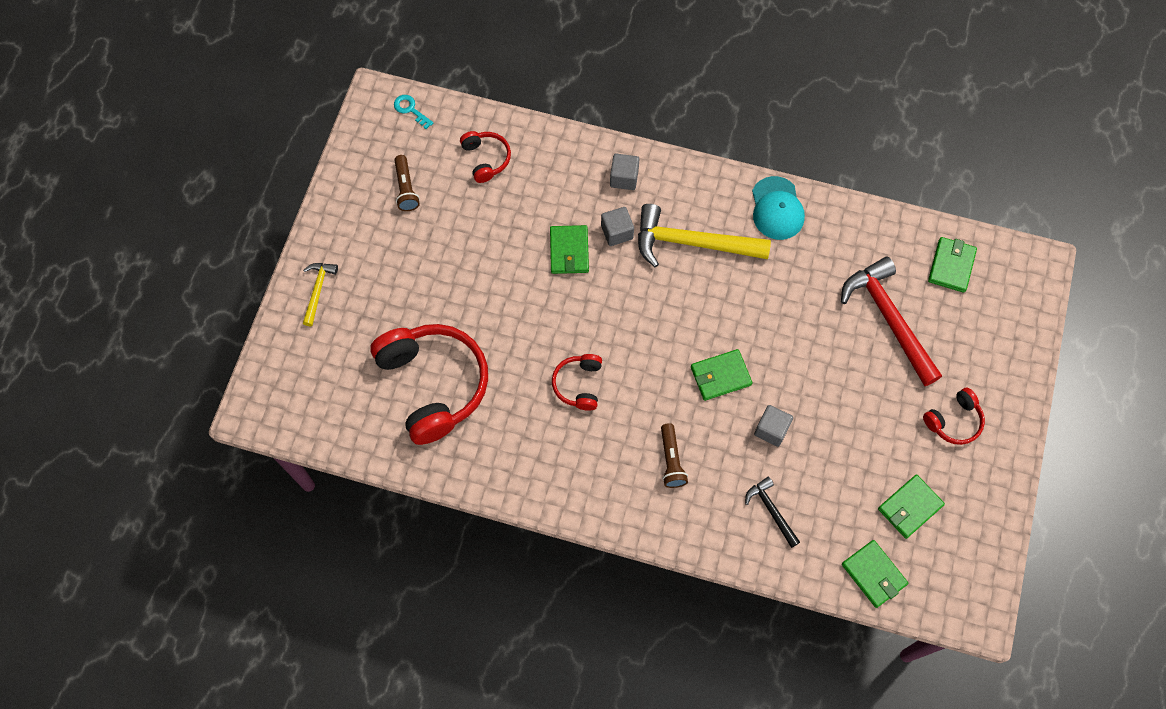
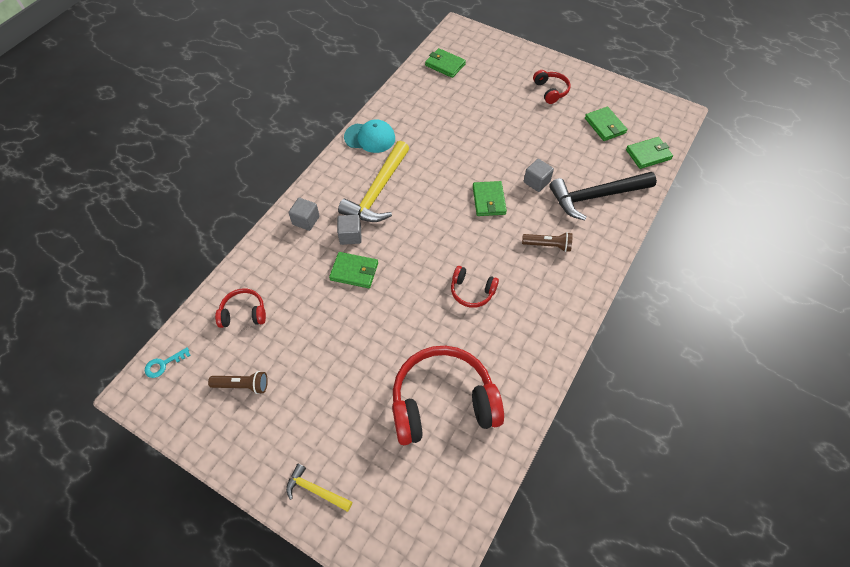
camera: 75 degrees left, 10 degrees down
black hammer [745,477,800,548] -> black hammer [549,172,657,220], size x1.97
red hammer [841,257,942,386] -> none

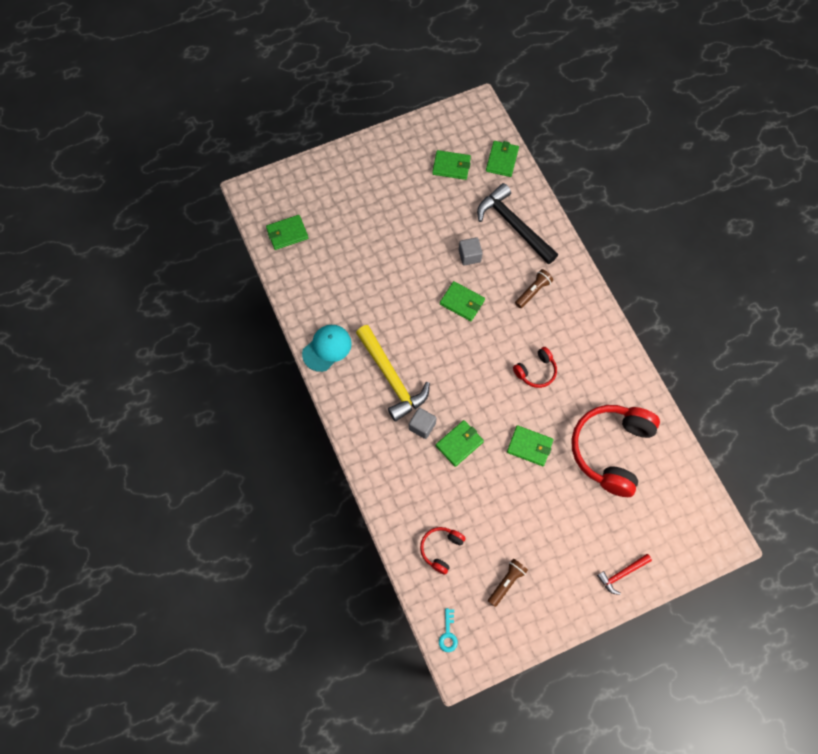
camera: 55 degrees left, 10 degrees up
yellow hammer [286,464,352,512] -> red hammer [597,554,652,595]
grey cube [289,198,320,231] -> none
red headphones [533,70,571,104] -> none
black hammer [549,172,657,220] -> black hammer turned 120 degrees clockwise [477,183,558,264]
none -> green wallet [507,425,554,466]

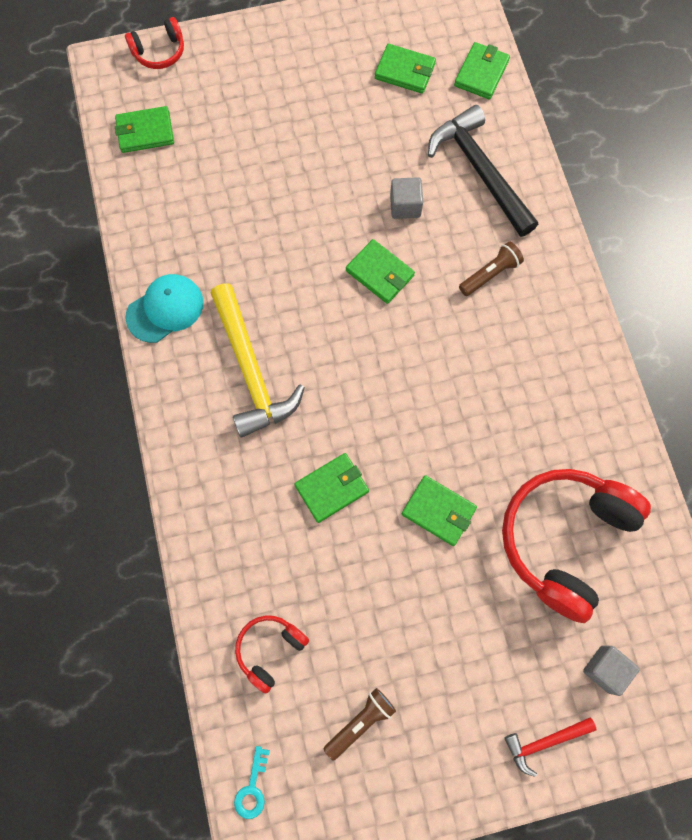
camera: 10 degrees right, 5 degrees up
grey cube [409,408,436,439] -> grey cube moved to [583,645,640,696]
red headphones [513,347,557,388] -> red headphones moved to [125,17,184,69]

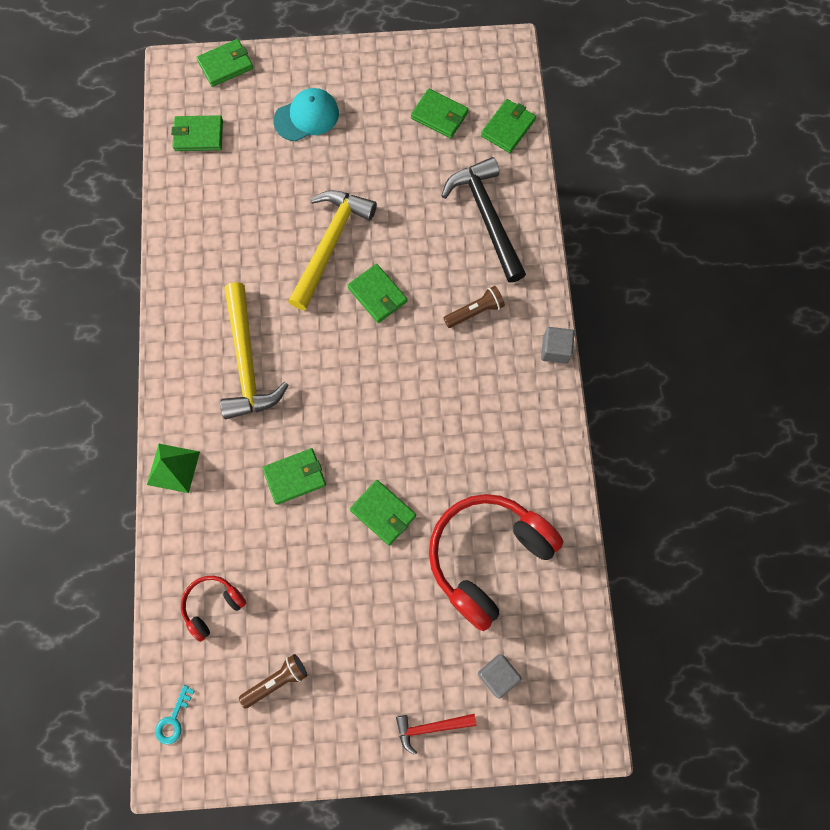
camera: 10 degrees right, 0 degrees up
red headphones [125,17,184,69] -> green wallet [196,39,253,87]
turquoise cap [125,274,204,343] -> turquoise cap moved to [273,88,339,141]
grey cube [390,177,423,219] -> grey cube moved to [541,327,575,364]
none -> green pyramid [147,444,200,493]
none -> yellow hammer [288,190,377,310]

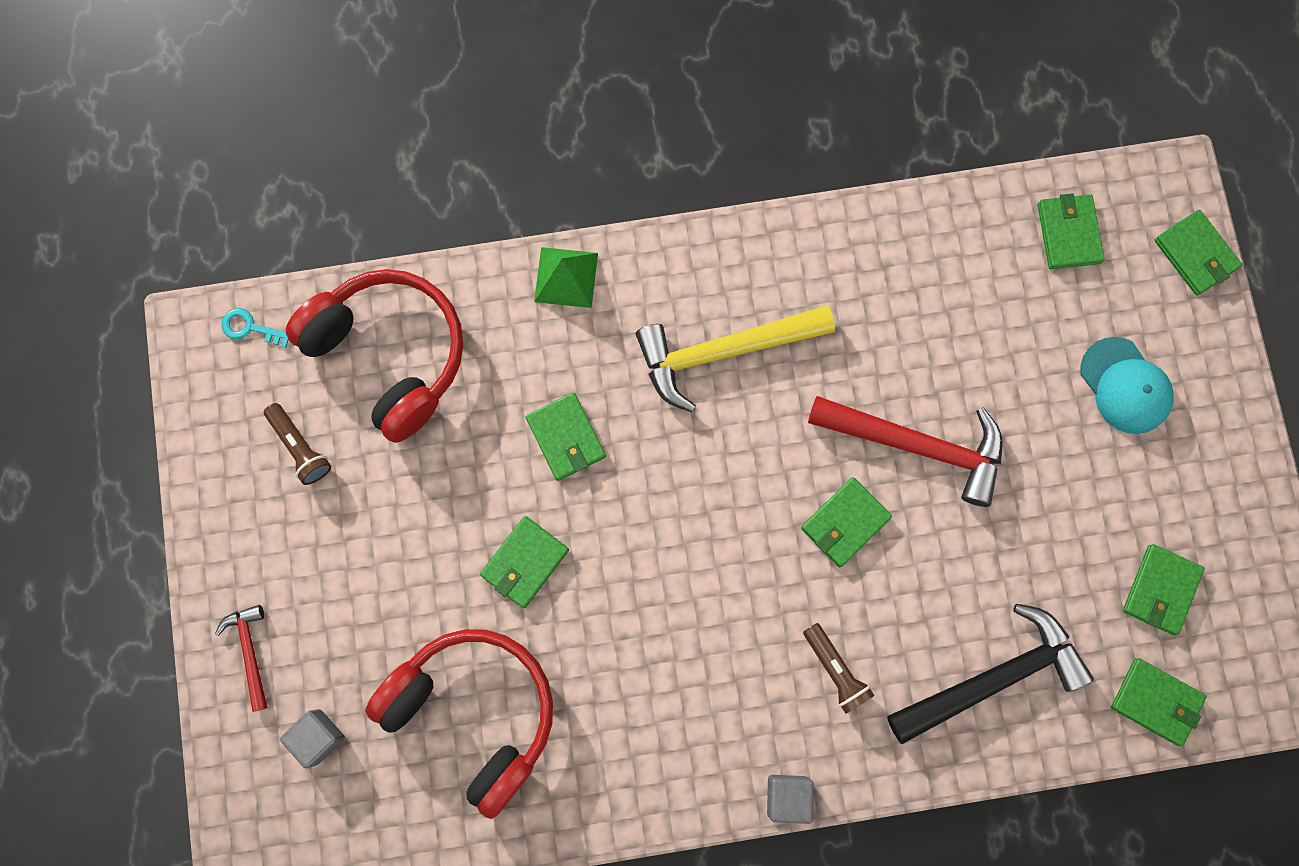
camera: 85 degrees right, 5 degrees up
red headphones [181,576,246,642] -> red headphones [286,269,463,443], size x2.08
yellow hammer [288,190,377,310] -> red hammer [808,396,1003,507]

